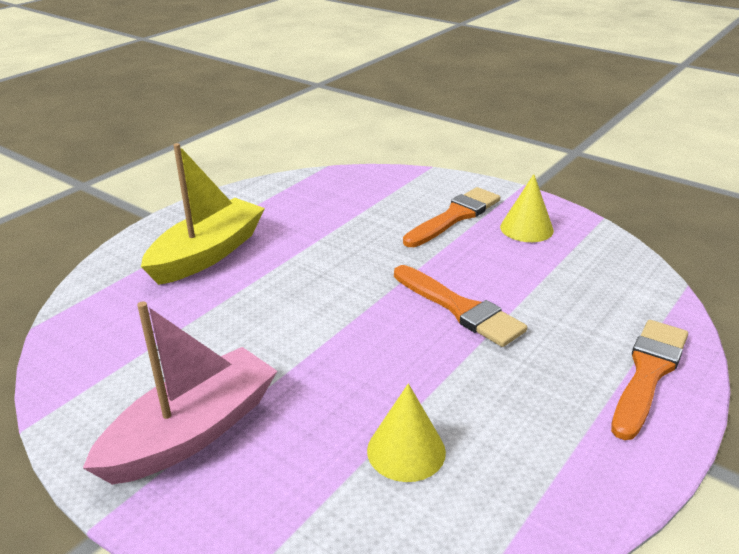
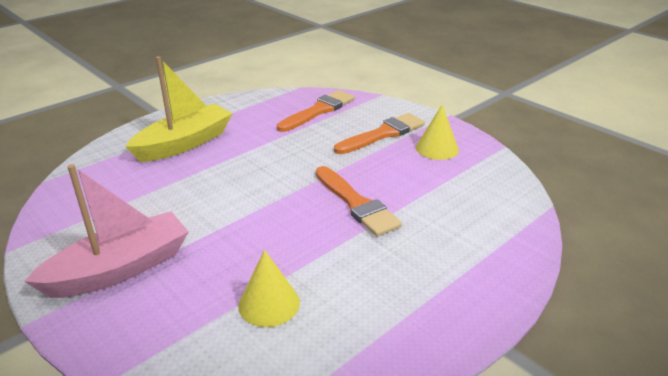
camera: 10 degrees right, 0 degrees up
orange brush [611,320,688,440] -> orange brush moved to [277,90,355,132]

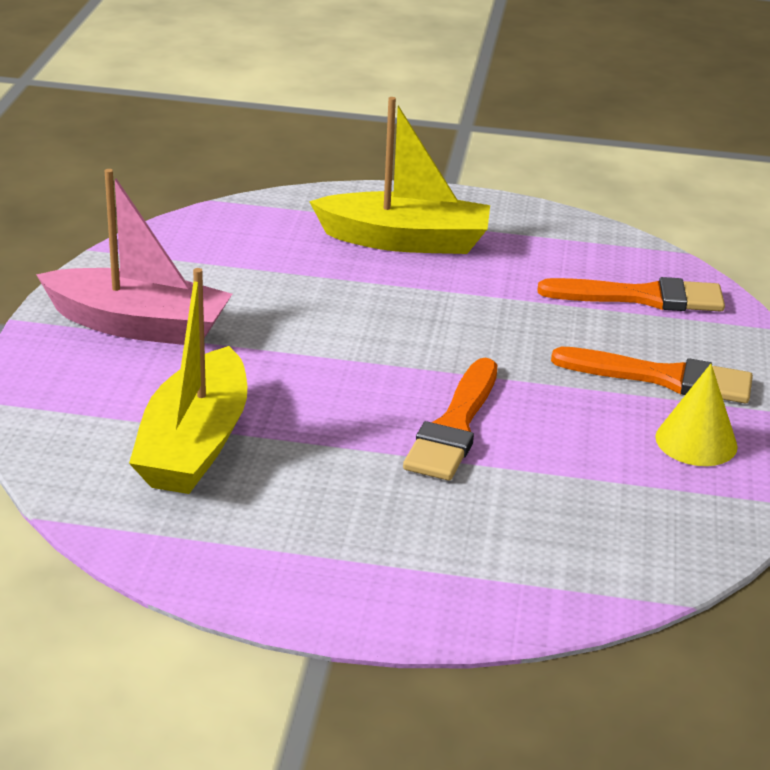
camera: 50 degrees right, 0 degrees up
yellow cone [238,250,300,327] -> yellow boat [129,268,247,494]

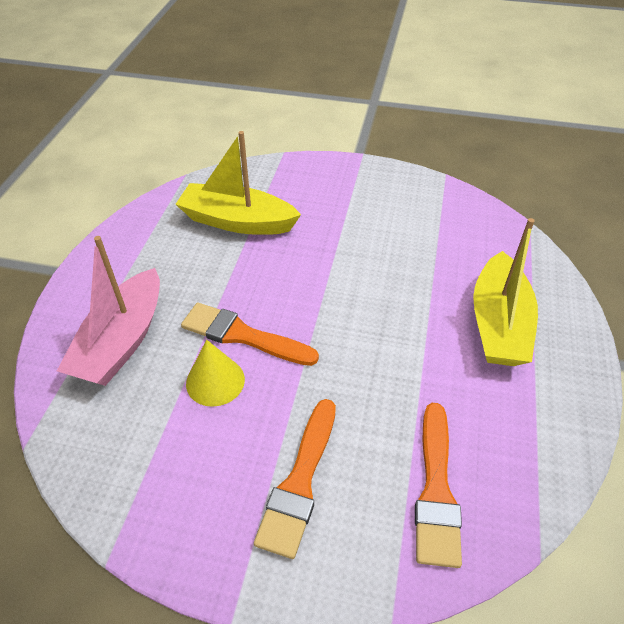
camera: 95 degrees right, 15 degrees up
pink boat [36,169,232,345] -> pink boat moved to [57,236,160,386]
yellow cone [655,364,738,466] -> yellow cone moved to [186,340,245,407]

